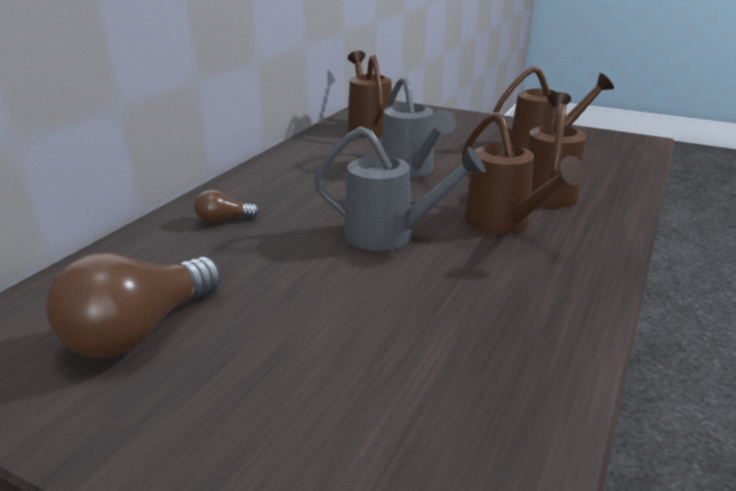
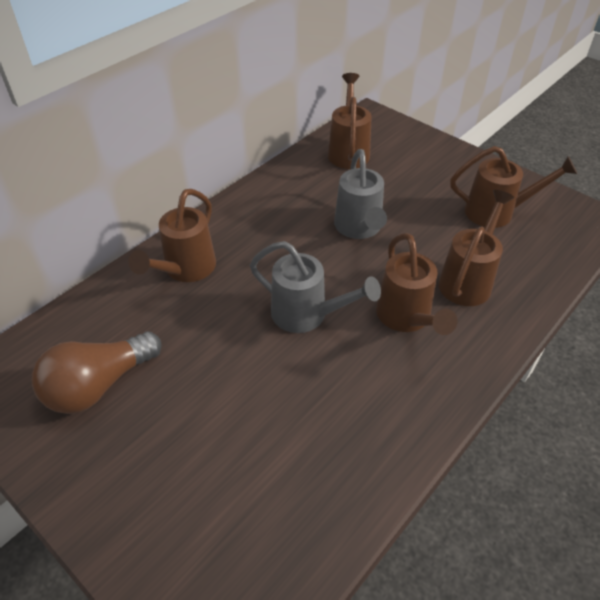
camera: 15 degrees right, 20 degrees up
brown light bulb [194,190,260,223] -> brown watering can [128,189,216,282]

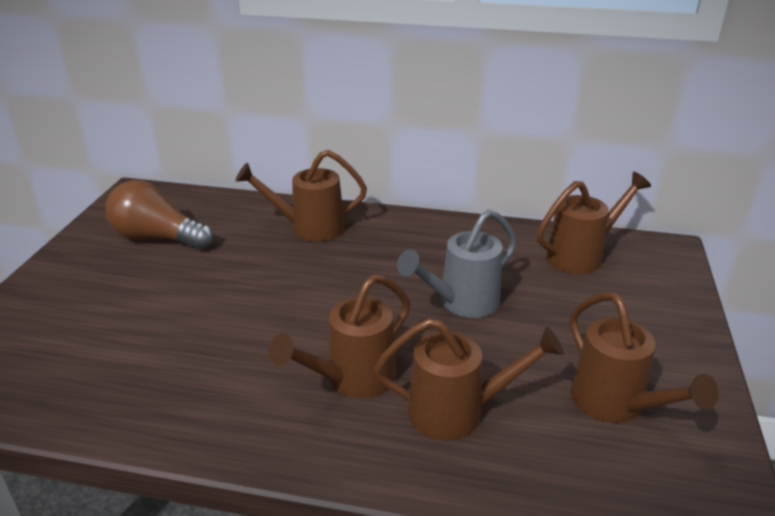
camera: 60 degrees right, 15 degrees down
grey watering can [250,241,381,333] -> none

